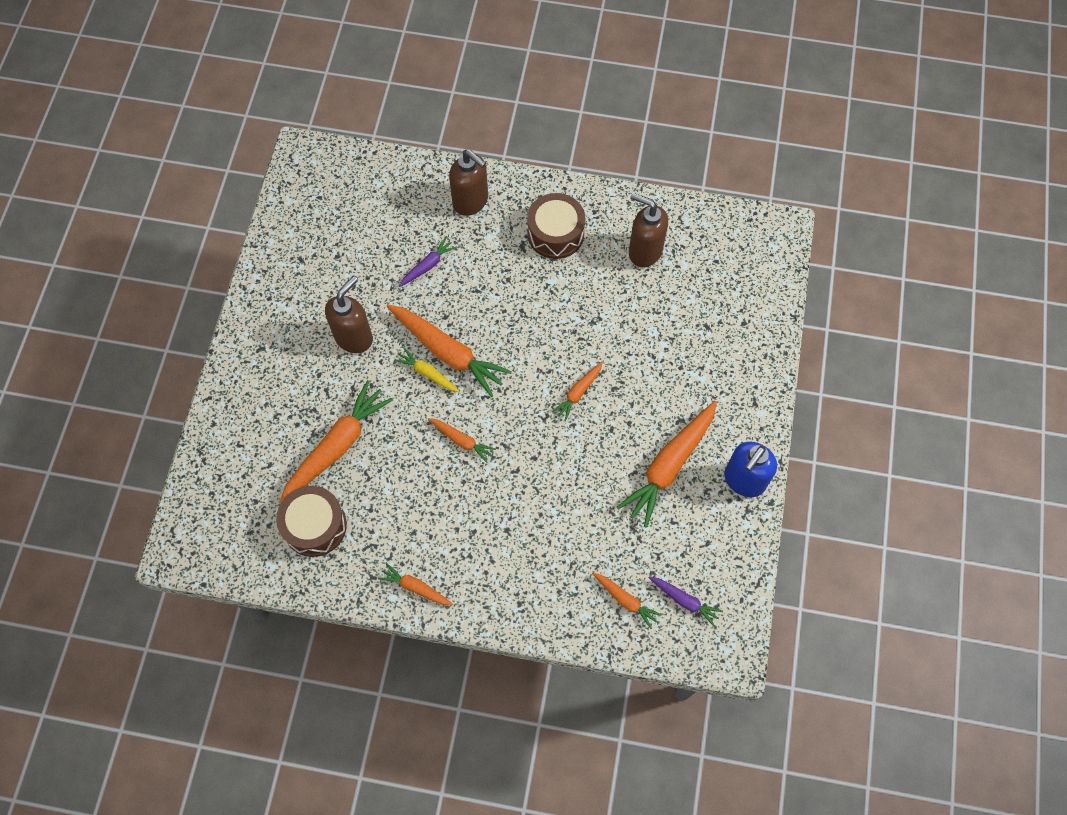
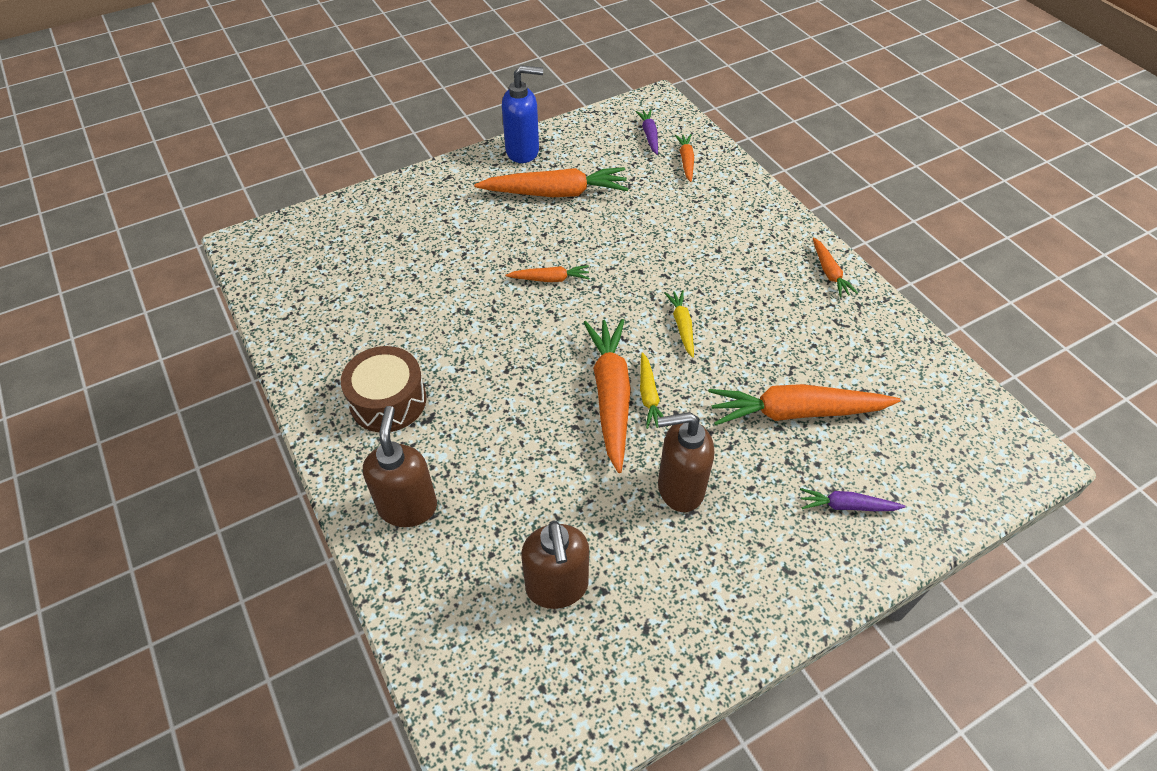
camera: 130 degrees left, 15 degrees down
brown drum [276,486,347,557] -> none
purple carrot [399,237,457,287] -> purple carrot moved to [800,488,906,511]
orange carrot [428,418,496,463] -> yellow carrot [664,290,694,358]
brown soap dispenser [629,193,668,268] -> brown soap dispenser moved to [521,521,589,609]

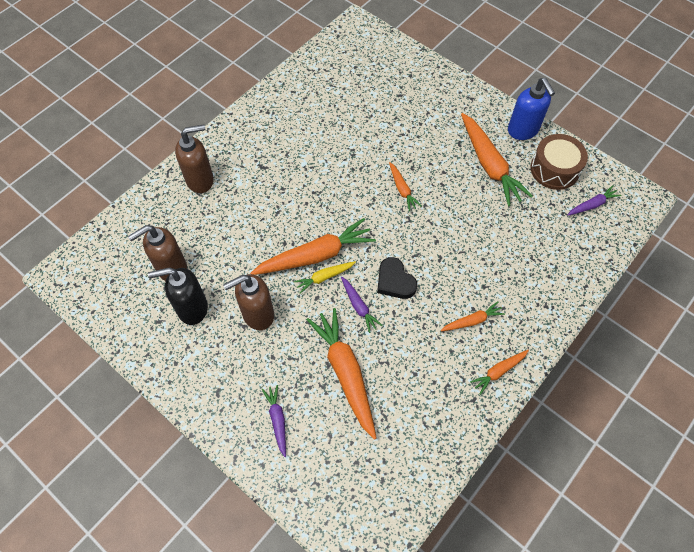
camera: 70 degrees right, 10 degrees up
brown drum [341,346,426,432] -> brown drum moved to [531,134,588,190]
brown soap dispenser [657,412,714,512] -> brown soap dispenser turned 90 degrees counterclockwise [223,274,274,330]
yellow carrot [664,290,694,358] -> black heart [377,257,417,299]
orange carrot [675,134,694,182] -> orange carrot moved to [441,301,505,331]
none -> black soap dispenser [148,268,208,325]
none -> purple carrot [341,277,383,333]

